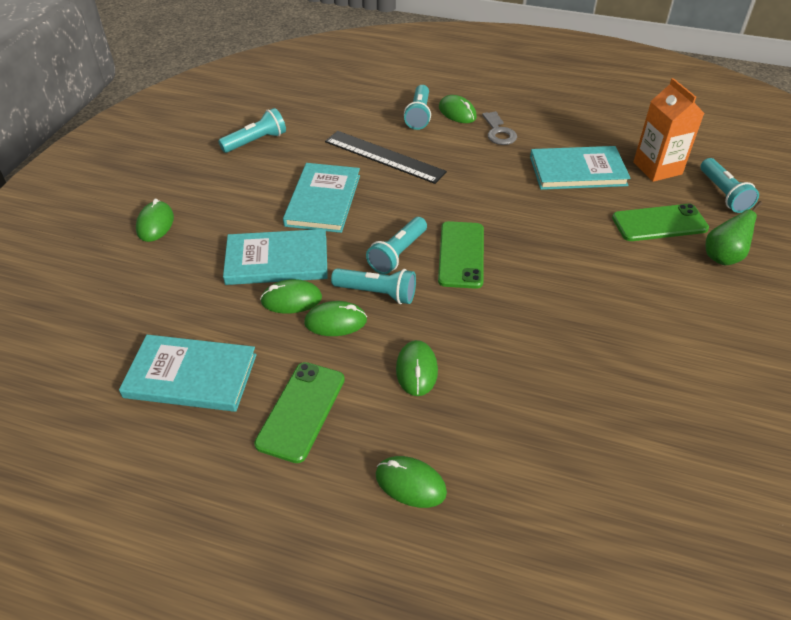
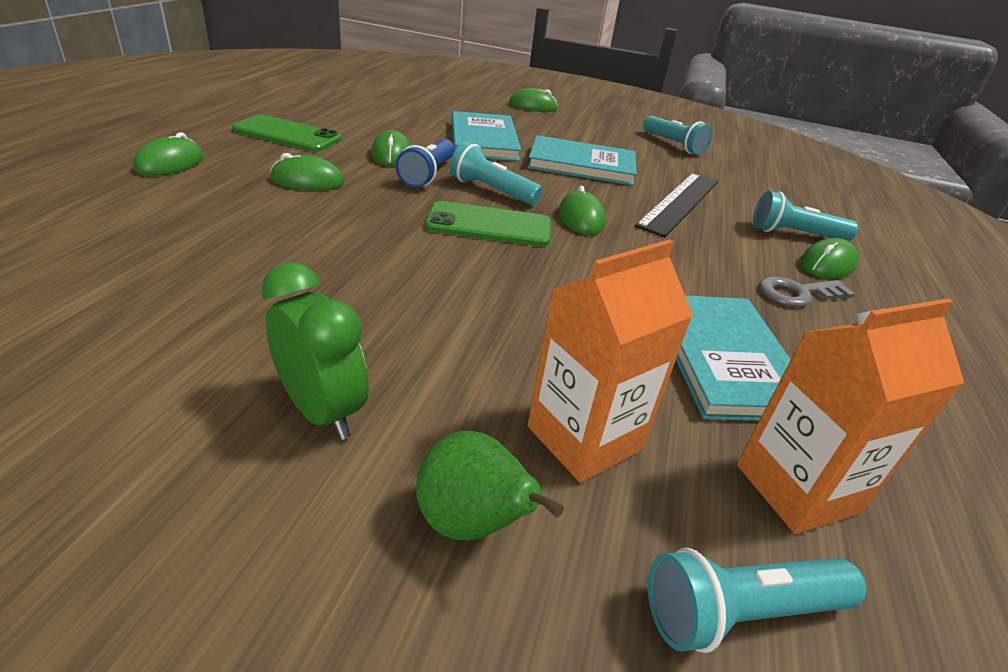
camera: 85 degrees right, 10 degrees down
turquoise book [119,334,257,412] -> none
green mouse [260,279,322,314] -> green mouse moved to [558,186,605,235]
turquoise flashlight [331,268,416,304] -> blue flashlight [395,139,455,188]
green phone [612,204,709,241] -> orange carton [527,239,693,483]
none -> green clock [261,262,369,440]

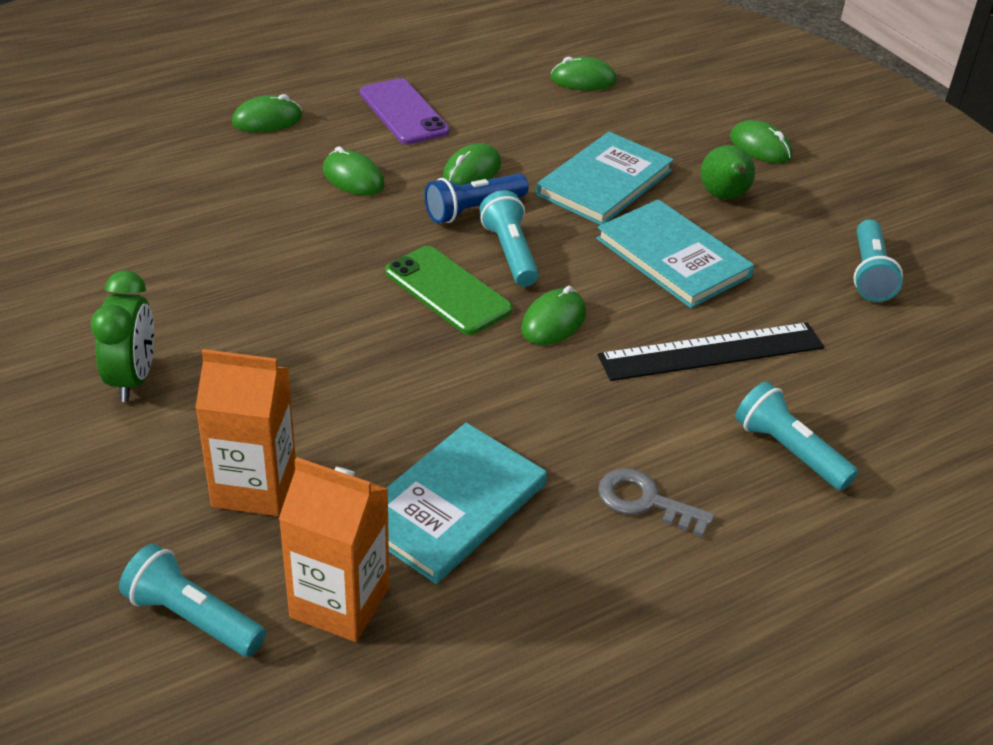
camera: 45 degrees right, 5 degrees up
green phone [232,114,341,152] -> purple phone [360,78,450,145]
green pear [416,431,564,541] -> green pear moved to [701,145,755,200]
green mouse [800,238,858,279] -> green mouse moved to [551,57,617,90]

